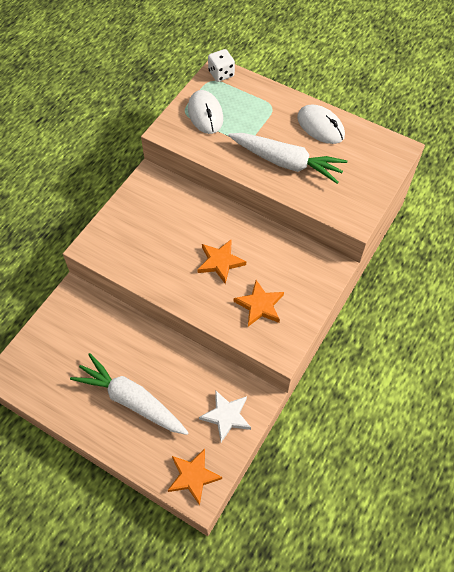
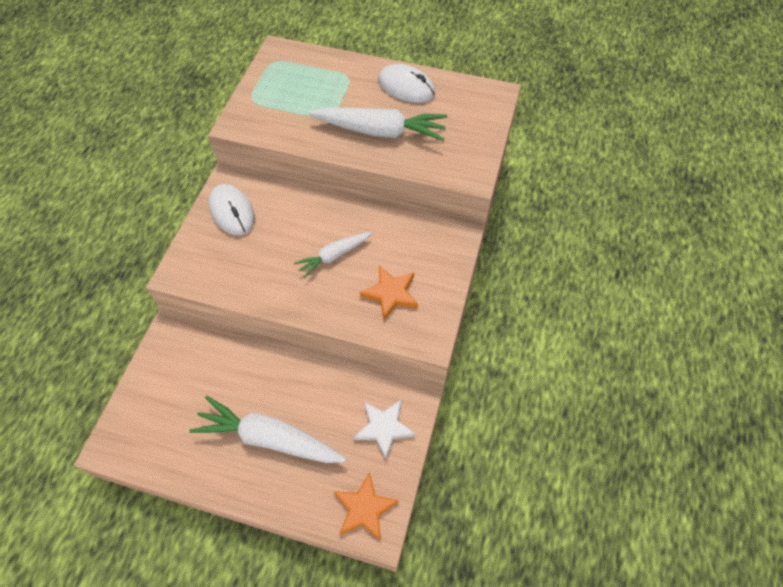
camera: 15 degrees left, 0 degrees up
white mouse [188,90,223,134] -> white mouse moved to [209,184,255,235]
orange star [197,239,246,284] -> white carrot [294,232,372,278]
white dice [208,49,235,82] -> none

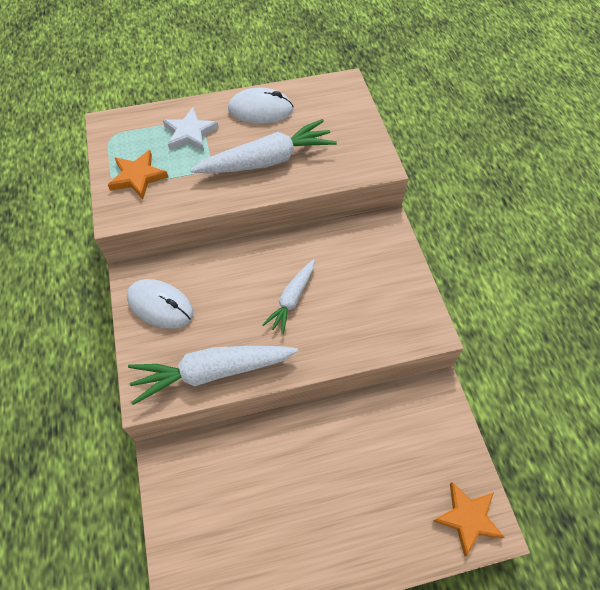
camera: 30 degrees left, 0 degrees up
white carrot [189,396,346,463] -> white carrot moved to [128,346,298,405]
white star [353,400,416,460] -> white star moved to [163,107,219,151]
orange star [360,266,418,320] -> orange star moved to [108,150,169,199]

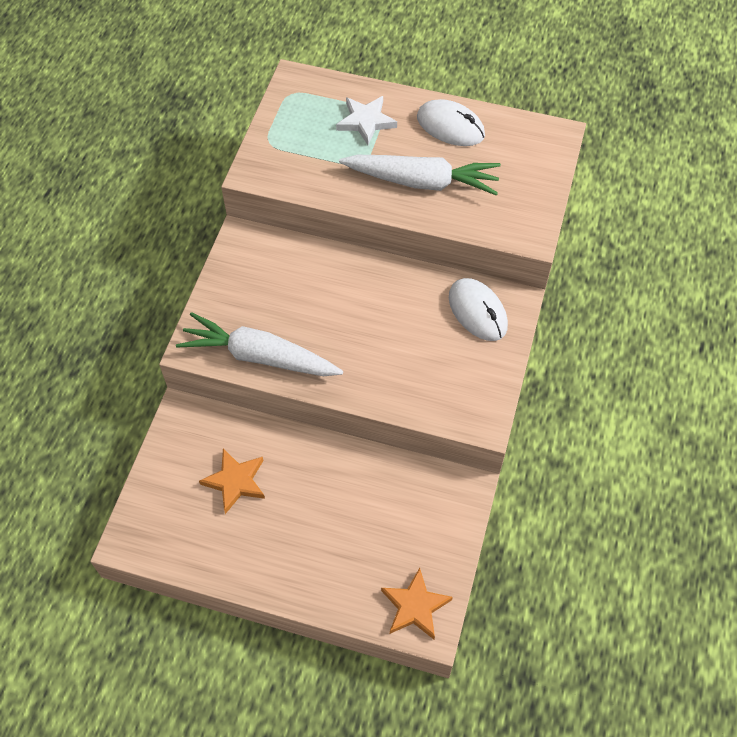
camera: 30 degrees right, 0 degrees up
orange star [108,150,169,199] -> orange star moved to [199,449,265,514]
white mouse [127,279,193,329] -> white mouse moved to [449,278,508,341]
white carrot [262,259,315,334] -> none

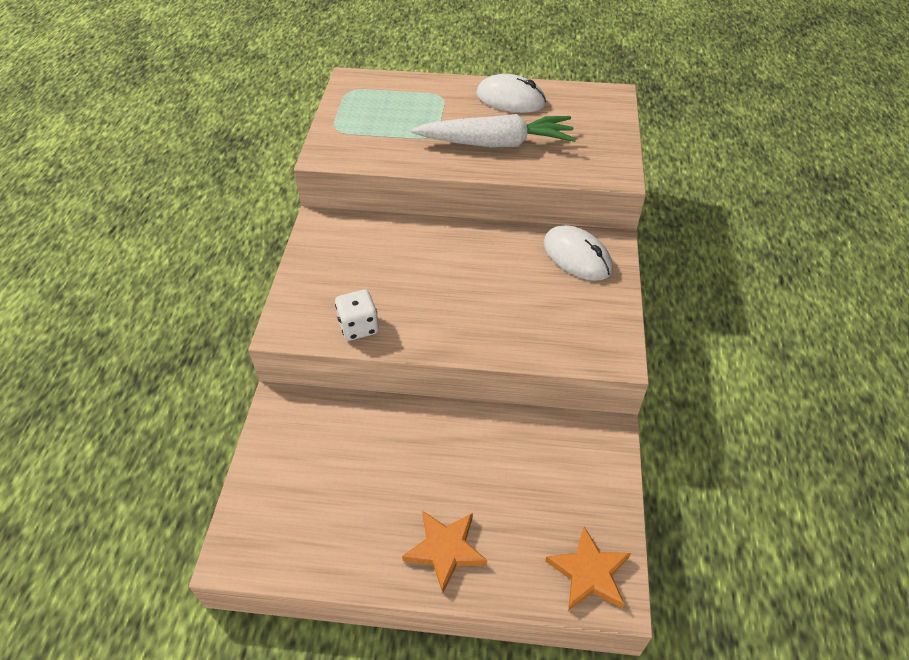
camera: 10 degrees left, 10 degrees down
white carrot [176,312,343,376] -> white dice [335,289,379,341]
orange star [199,449,265,514] -> orange star moved to [402,511,487,593]
white star [336,96,397,145] -> none

